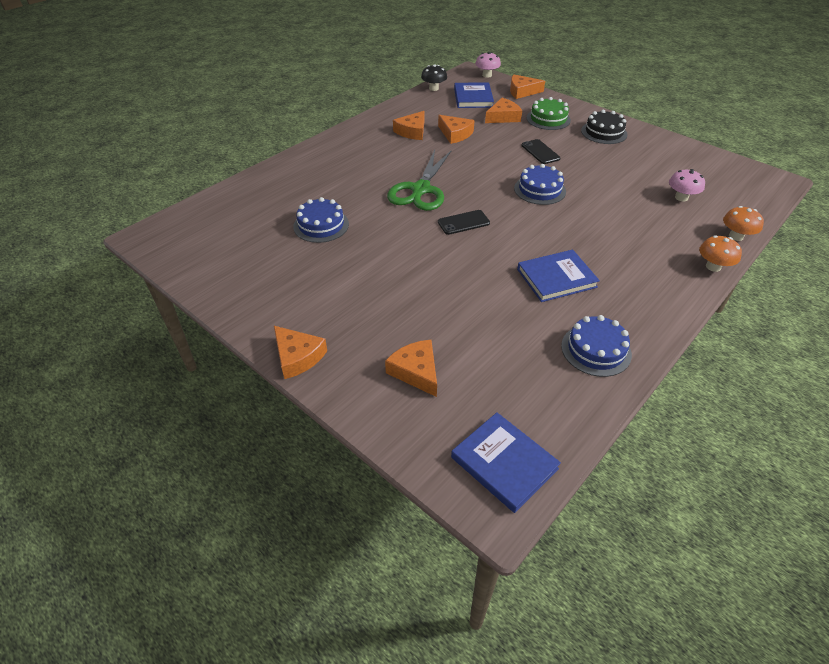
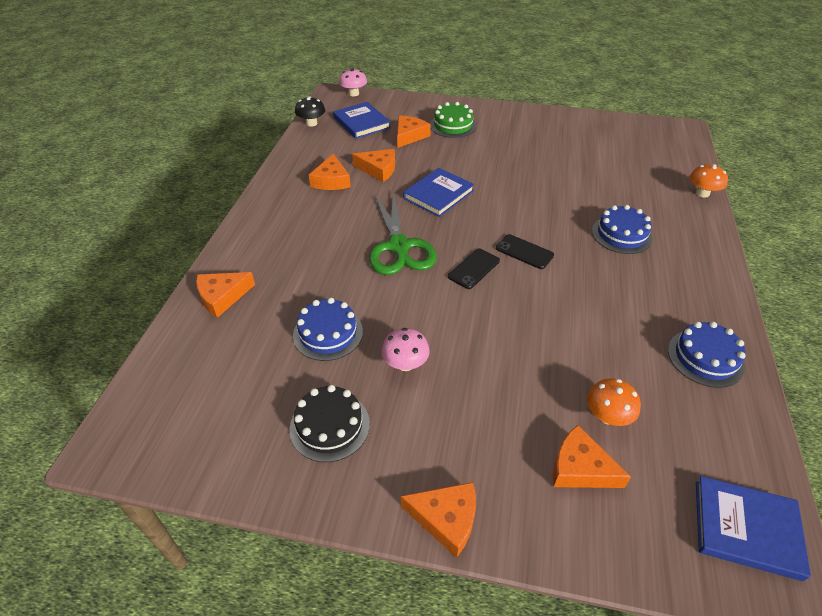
camera: 30 degrees left, 0 degrees up
orange cheese [510,74,545,99] -> orange cheese moved to [196,272,255,318]
blue cake [514,164,566,205] -> blue cake moved to [592,205,653,254]
blue book [517,250,600,302] -> blue book moved to [403,168,475,217]
black phone [521,139,561,164] -> black phone moved to [496,234,554,269]
black cake [581,109,628,144] -> black cake moved to [289,385,370,462]
pink mushroom [669,169,705,202] -> pink mushroom moved to [381,328,430,371]
orange mushroom [699,235,742,272] -> orange mushroom moved to [587,378,641,426]

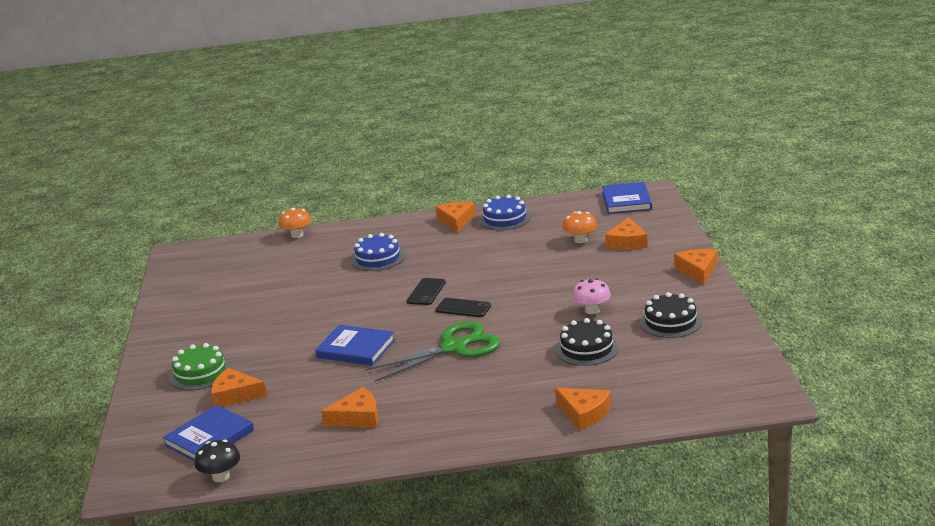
camera: 105 degrees left, 20 degrees down
blue cake [293,298,363,361] -> black cake [556,318,619,366]
pink mushroom [339,68,367,96] -> none
orange cheese [352,149,395,182] -> orange cheese moved to [435,202,475,233]

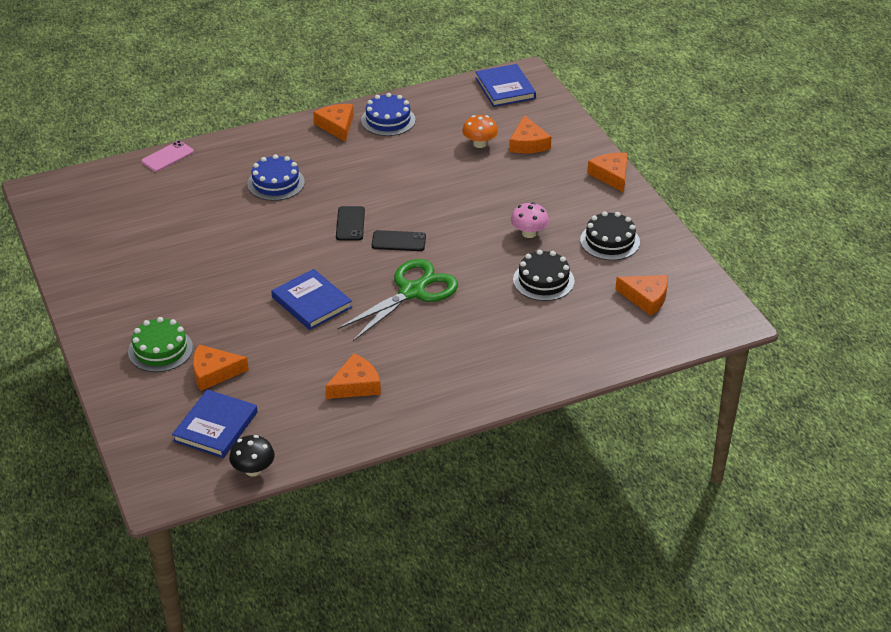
camera: 20 degrees left, 15 degrees up
orange mushroom [279,208,311,238] -> pink phone [141,141,194,172]
blue book [315,325,395,366] -> blue book turned 45 degrees clockwise [271,269,352,330]
orange cheese [555,388,611,430] -> orange cheese moved to [615,275,668,316]

